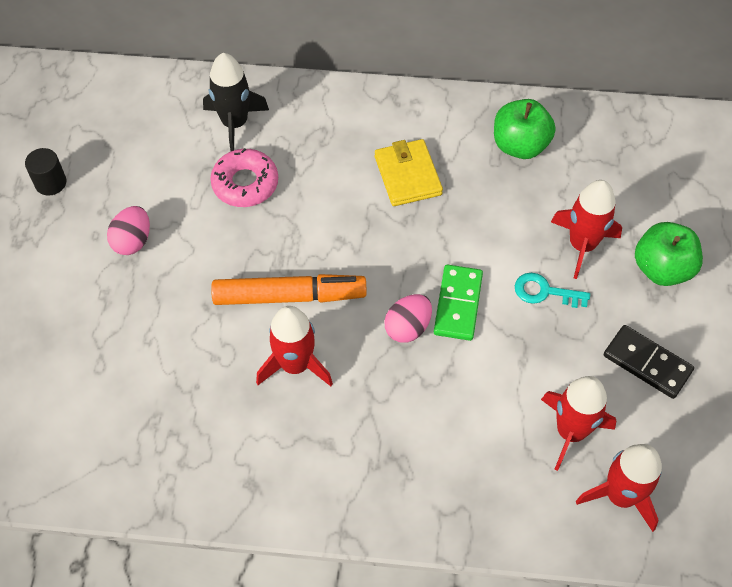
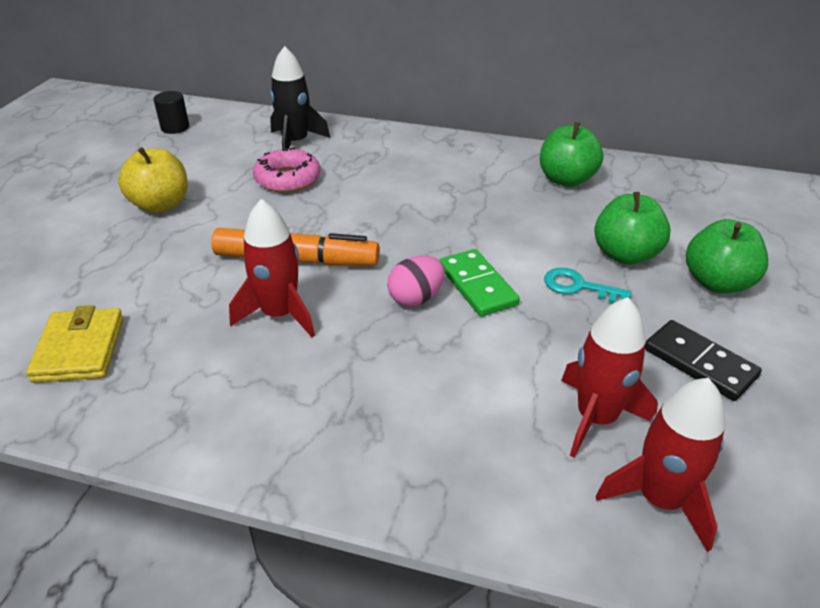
camera: 10 degrees right, 20 degrees down
black cylinder [25,148,66,196] -> black cylinder moved to [153,91,189,134]
pink egg [107,206,150,255] -> yellow apple [118,147,188,213]
yellow wallet [375,139,443,206] -> yellow wallet moved to [26,305,124,383]
green domino [434,264,483,341] -> green domino turned 45 degrees counterclockwise [439,249,520,317]
red rocket [551,180,622,279] -> green apple [594,192,671,265]

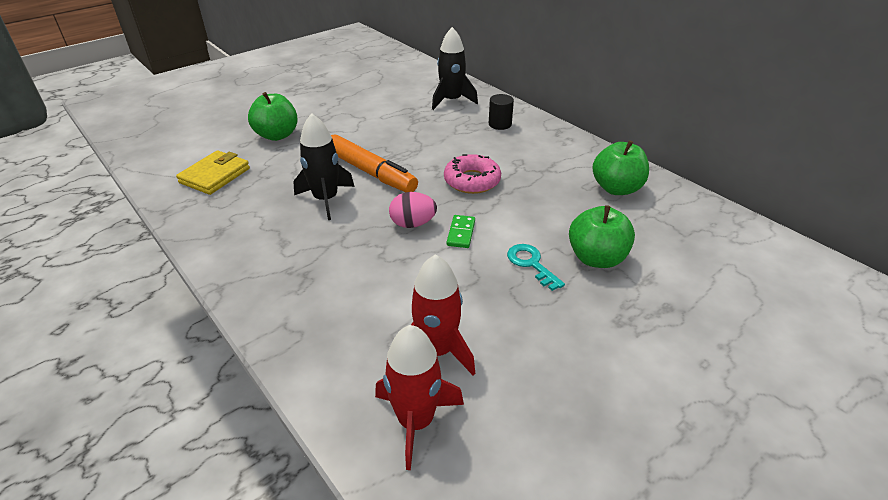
camera: 35 degrees right, 0 degrees up
yellow apple [118,147,188,213] -> none
black cylinder [153,91,189,134] -> black cylinder moved to [489,94,514,130]
red rocket [229,199,315,337] -> black rocket [293,113,355,220]
pink donut [253,147,320,193] -> pink donut moved to [444,154,501,194]
green domino [439,249,520,317] -> green domino [447,215,475,248], size x0.64
black domino [645,320,762,401] -> none
green apple [686,219,768,293] -> green apple moved to [248,92,298,141]

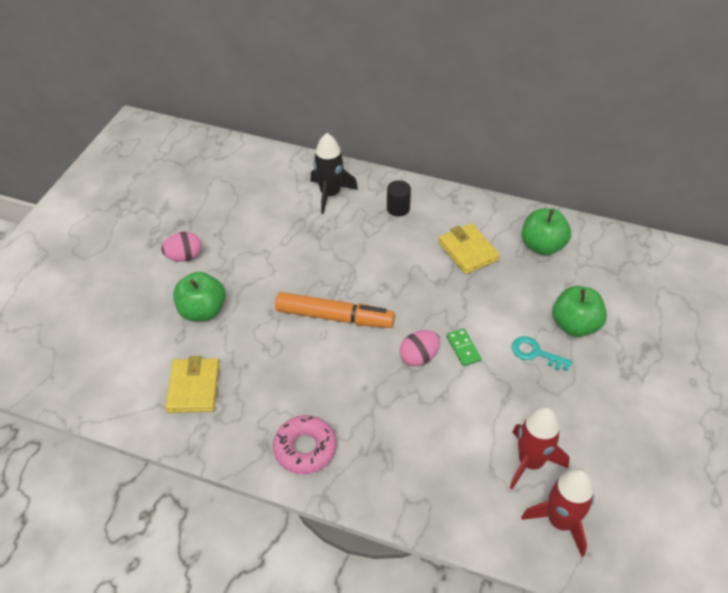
camera: 30 degrees left, 10 degrees up
black rocket [293,113,355,220] -> none
pink donut [444,154,501,194] -> pink donut moved to [273,415,337,474]
none -> pink egg [161,232,202,262]
none -> yellow wallet [438,223,500,274]

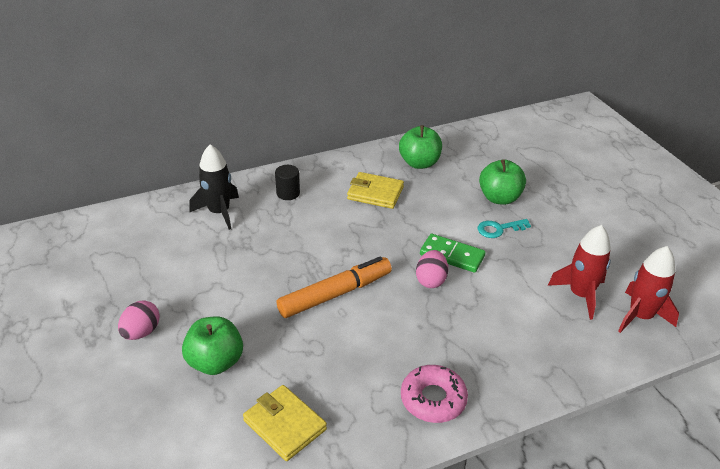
camera: 45 degrees left, 10 degrees down
green domino [446,328,481,366] -> green domino [420,234,486,273], size x1.56

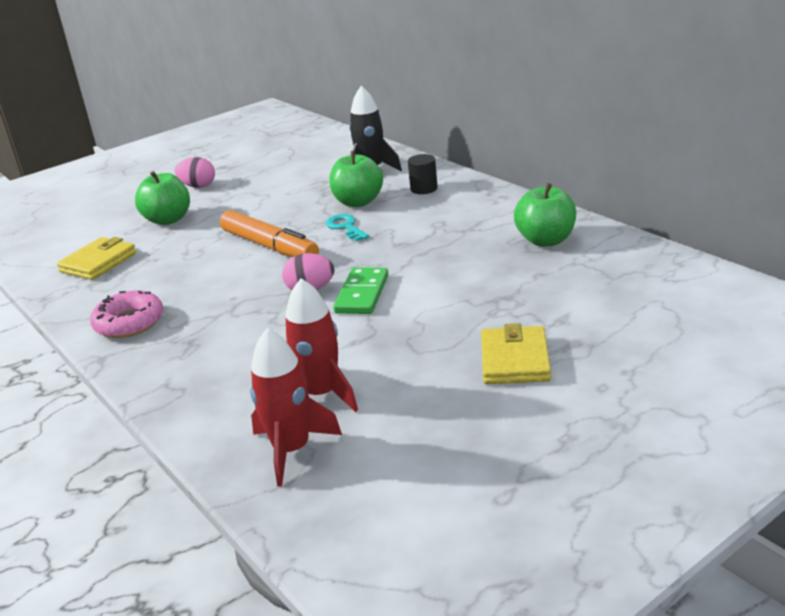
camera: 80 degrees right, 10 degrees down
yellow wallet [347,172,404,209] -> yellow wallet moved to [481,323,551,384]
turquoise key [478,219,531,238] -> turquoise key moved to [326,214,369,241]
green apple [479,159,526,205] -> green apple moved to [329,151,383,207]

